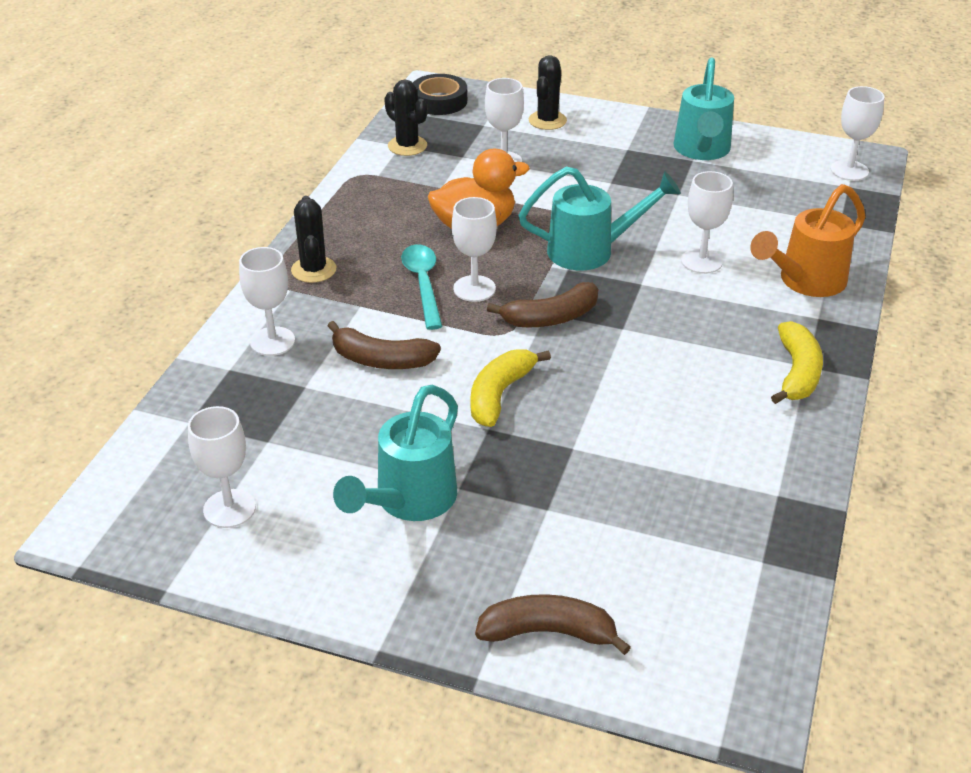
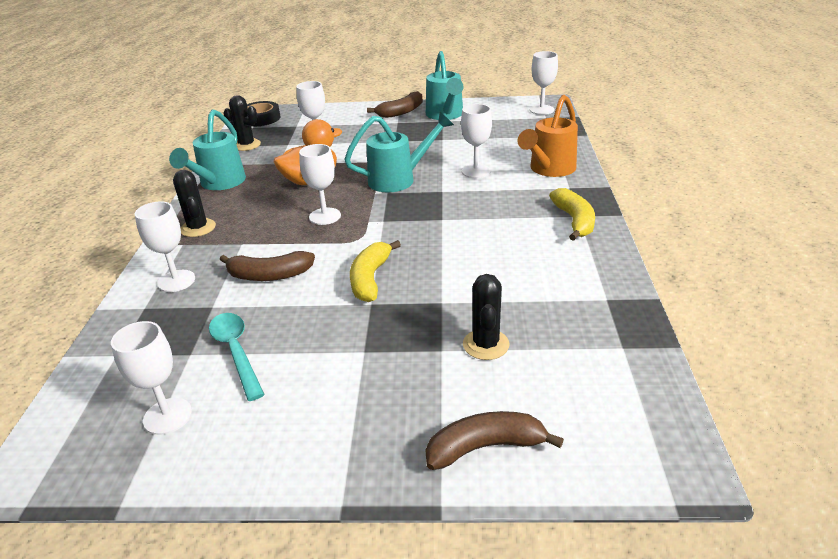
camera: 15 degrees left, 5 degrees down
turquoise watering can [333,385,458,521] -> turquoise watering can moved to [169,109,246,190]
turquoise spoon [401,244,443,330] -> turquoise spoon moved to [209,313,265,401]
brown banana [487,282,598,328] -> brown banana moved to [367,91,423,118]
black cactus [529,55,567,130] -> black cactus moved to [463,274,510,360]

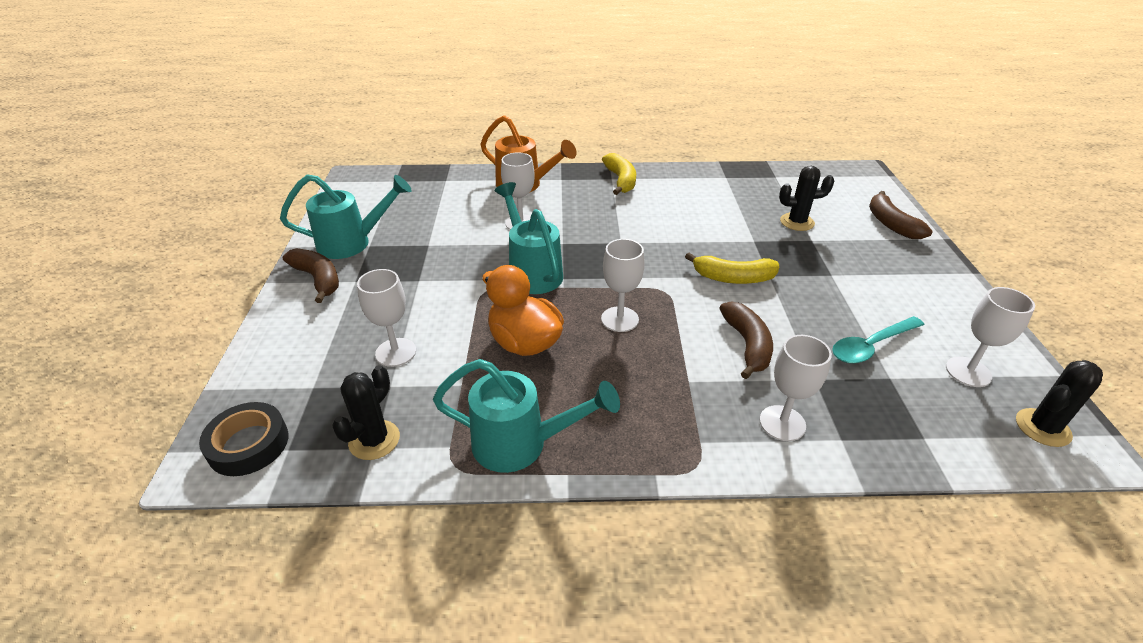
camera: 95 degrees left, 5 degrees up
black cactus [173,170,216,237] -> black cactus moved to [1016,360,1103,447]
white goblet [530,51,558,115] -> none
yellow banana [549,188,595,241] -> yellow banana turned 90 degrees clockwise [602,153,636,195]

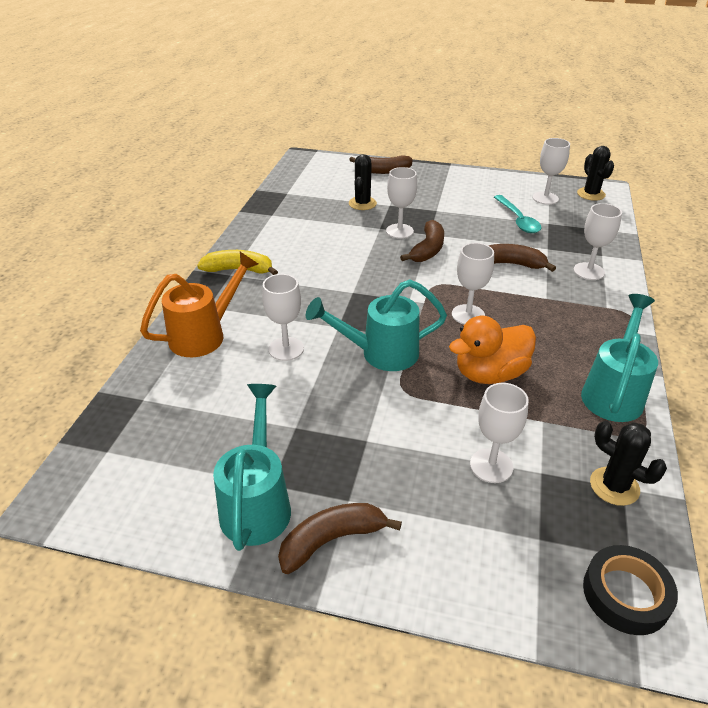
camera: 75 degrees left, 0 degrees up
yellow banana [685,253,779,284] -> brown banana [400,220,444,262]
none -> white goblet [386,167,417,239]

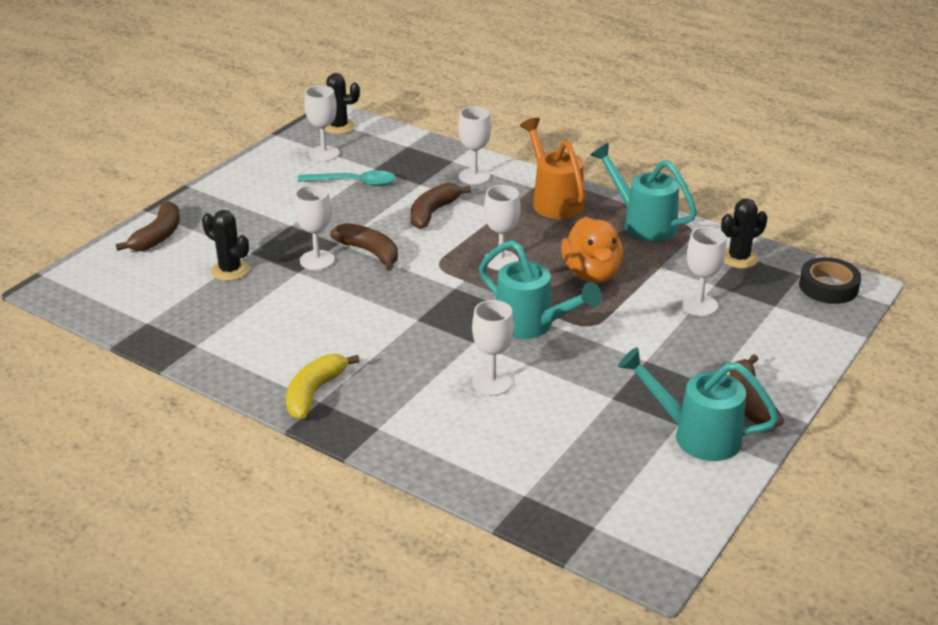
camera: 70 degrees left, 5 degrees down
orange watering can [140,252,258,357] -> orange watering can moved to [520,118,585,219]
turquoise watering can [306,279,447,371] -> turquoise watering can turned 60 degrees counterclockwise [479,240,602,339]

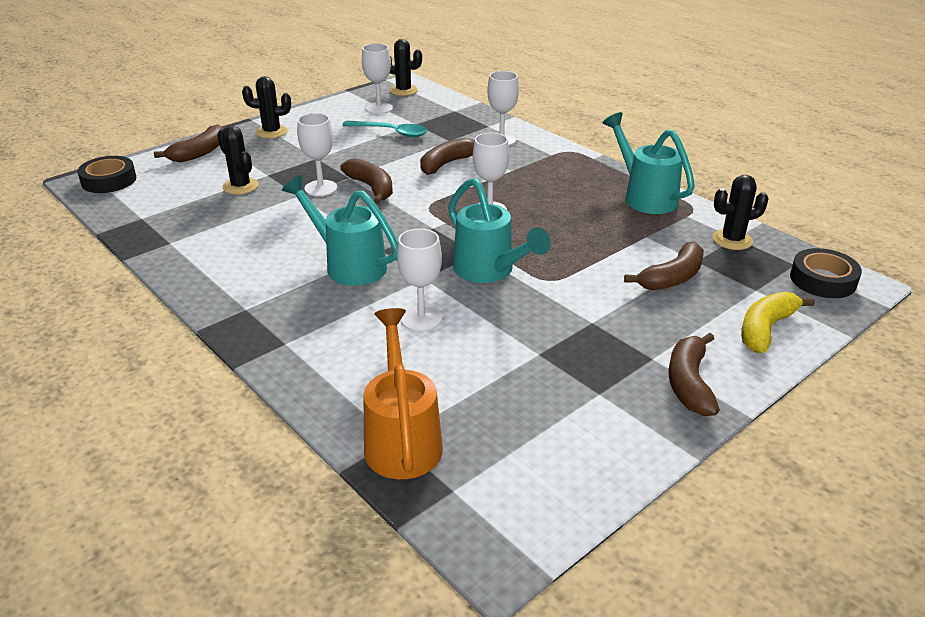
camera: 15 degrees right, 0 degrees up
yellow banana [286,354,360,419] -> yellow banana moved to [741,292,815,353]
orange watering can [520,118,585,219] -> orange watering can moved to [364,308,443,479]
orange duck [561,217,623,283] -> none
turquoise watering can [618,347,779,461] -> turquoise watering can moved to [282,175,398,286]
white goblet [681,227,726,316] -> brown banana [624,241,704,290]
none -> black tape [77,156,136,193]
none -> black cactus [242,76,291,138]

